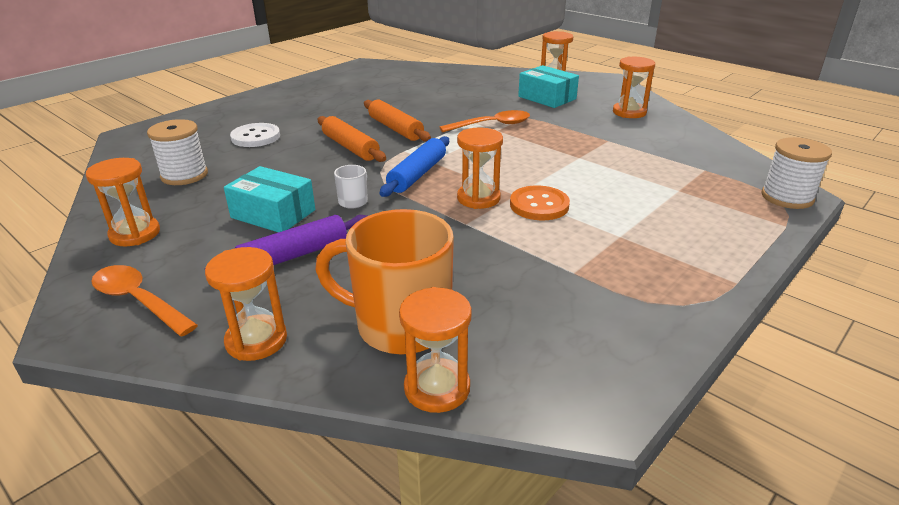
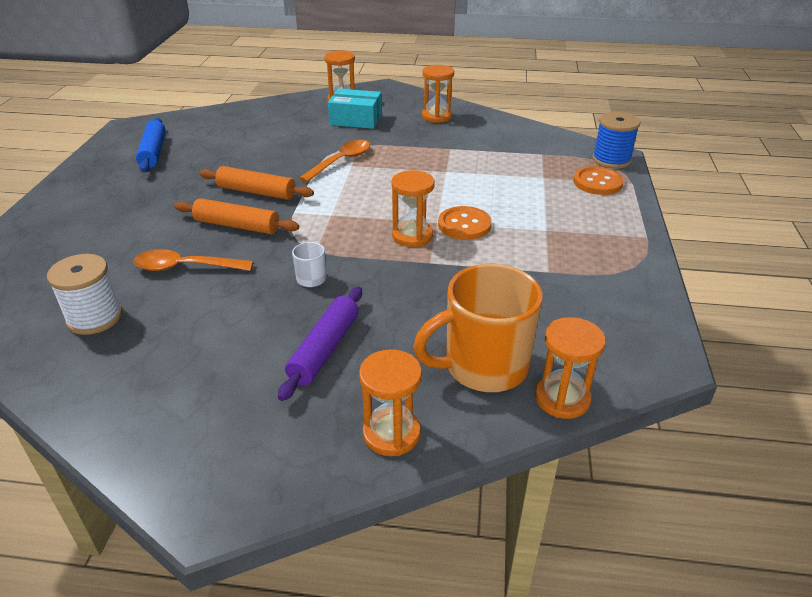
camera: 35 degrees left, 5 degrees up
orange hourglass [86,158,160,246] -> none
orange spoon [91,265,198,336] -> orange spoon moved to [133,249,254,271]
turquoise box [224,166,315,232] -> none
white button [230,123,280,147] -> none
blue rolling pin [380,136,449,197] -> blue rolling pin moved to [136,118,166,172]
white spool [761,137,832,209] -> blue spool [592,112,640,169]
none -> orange button [573,166,624,195]

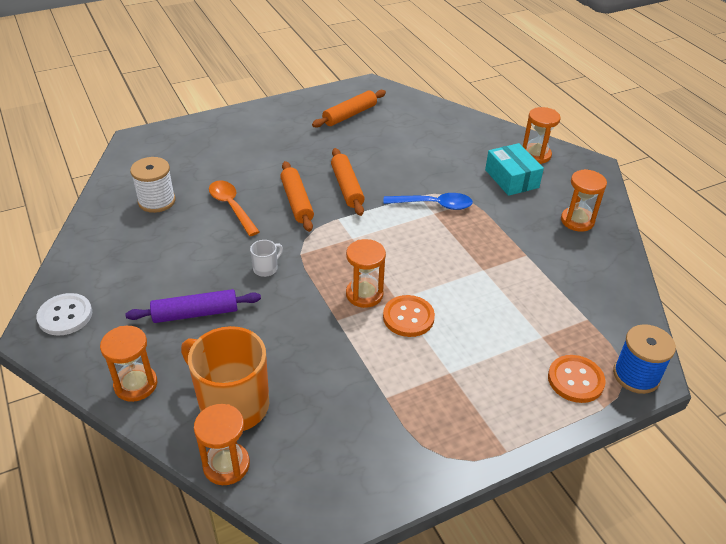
camera: 55 degrees right, 5 degrees up
blue rolling pin [136,118,166,172] -> orange rolling pin [312,90,386,128]
orange spoon [299,140,370,182] -> blue spoon [383,193,473,210]
none -> white button [36,293,92,336]

